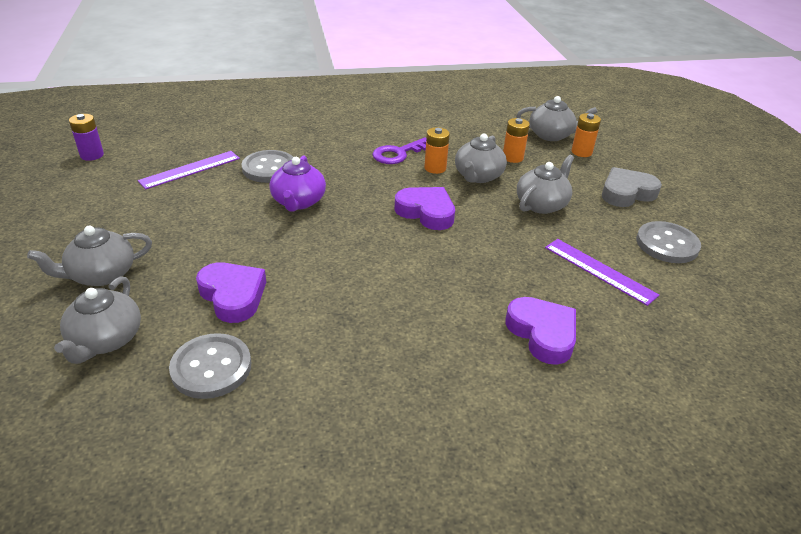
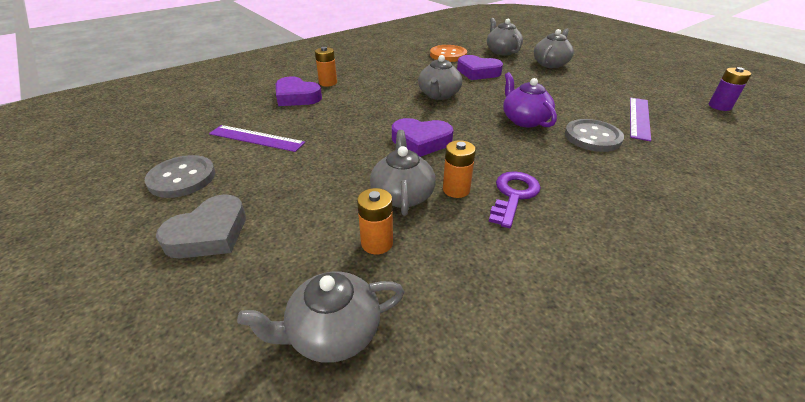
camera: 155 degrees right, 0 degrees up
grey button [169,333,251,399] -> orange button [430,45,467,62]
grey teapot [517,155,574,214] -> grey teapot moved to [418,55,462,100]
orange battery [572,113,601,157] -> orange battery moved to [315,47,337,87]

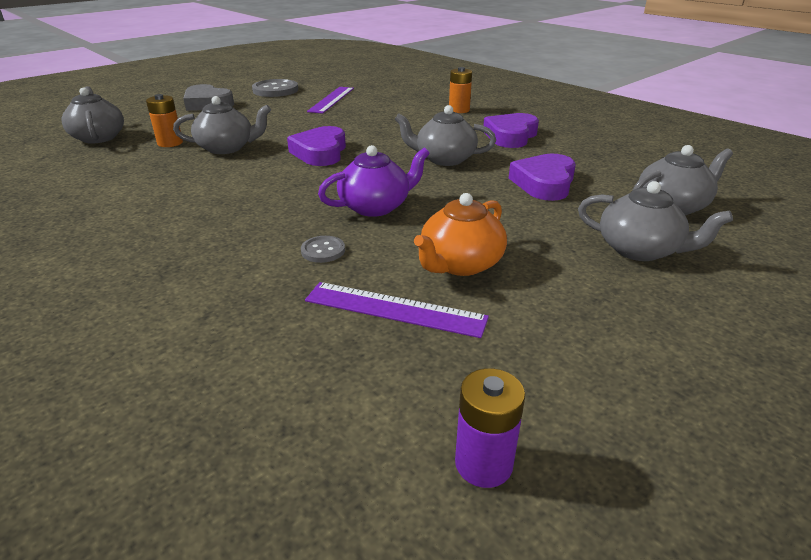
camera: 85 degrees right, 5 degrees down
purple heart [276,77,322,106] -> purple heart moved to [483,113,539,148]
orange button [430,45,467,62] -> none
orange battery [443,140,476,198] -> none
purple key [489,171,541,228] -> none
grey button [565,119,624,152] -> grey button [301,236,345,263], size x0.52
none -> orange teapot [414,193,507,276]

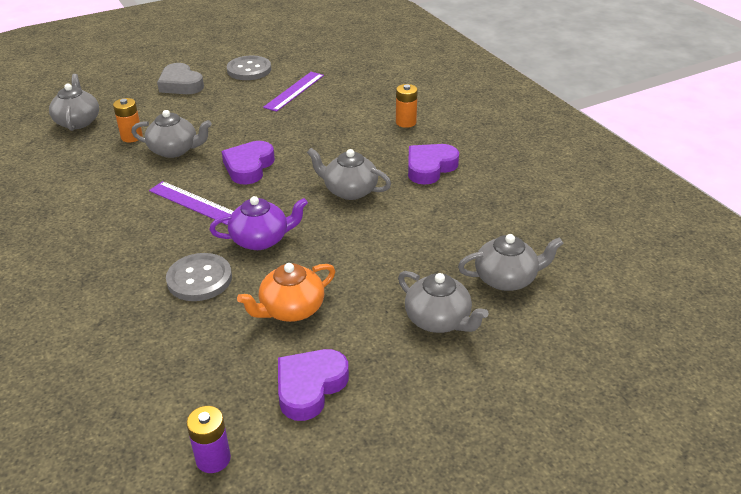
camera: 15 degrees right, 5 degrees up
grey button [301,236,345,263] -> grey button [166,253,232,301], size x1.93
purple ruler [305,282,489,338] -> purple ruler moved to [149,181,233,225]
purple heart [509,153,576,201] -> purple heart moved to [278,349,349,421]

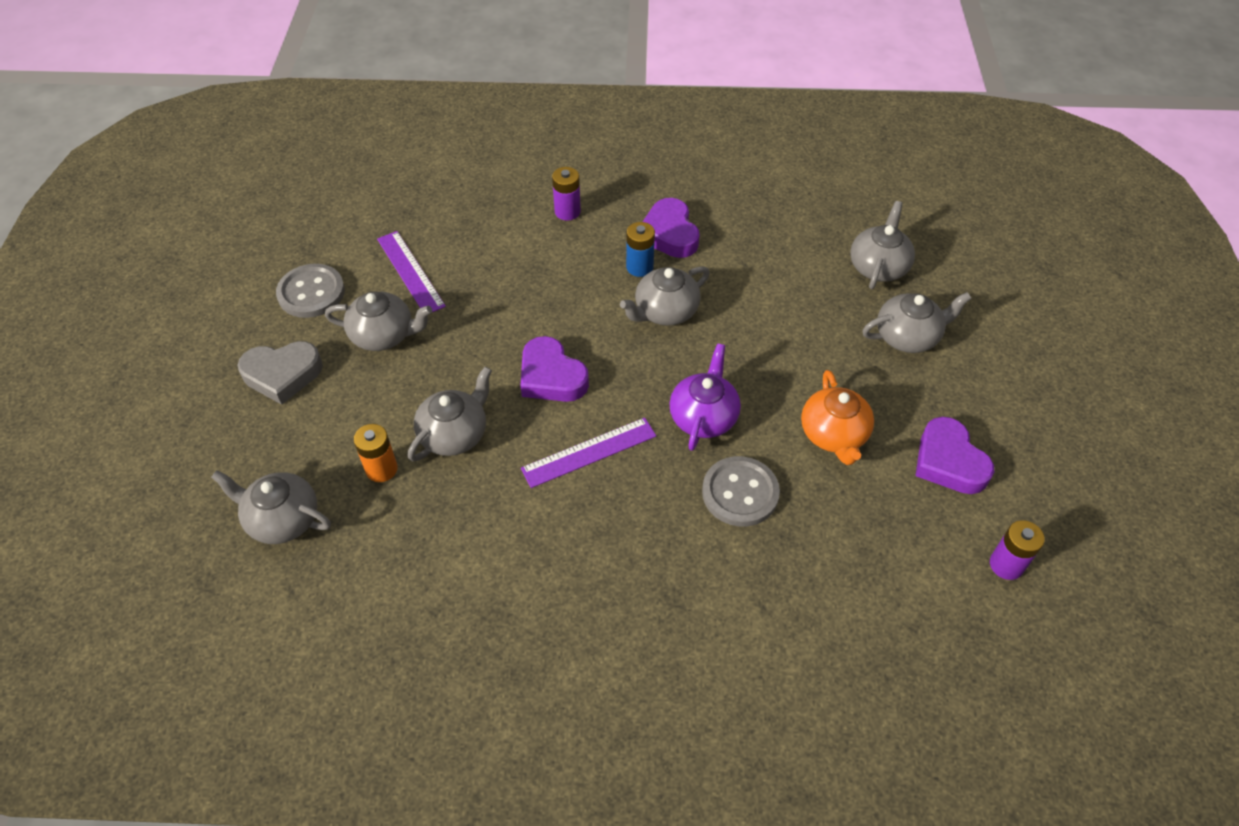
camera: 60 degrees left, 15 degrees up
orange battery [396,84,418,128] -> purple battery [552,167,581,221]
none -> grey teapot [325,292,432,351]
none -> blue battery [626,222,655,277]

